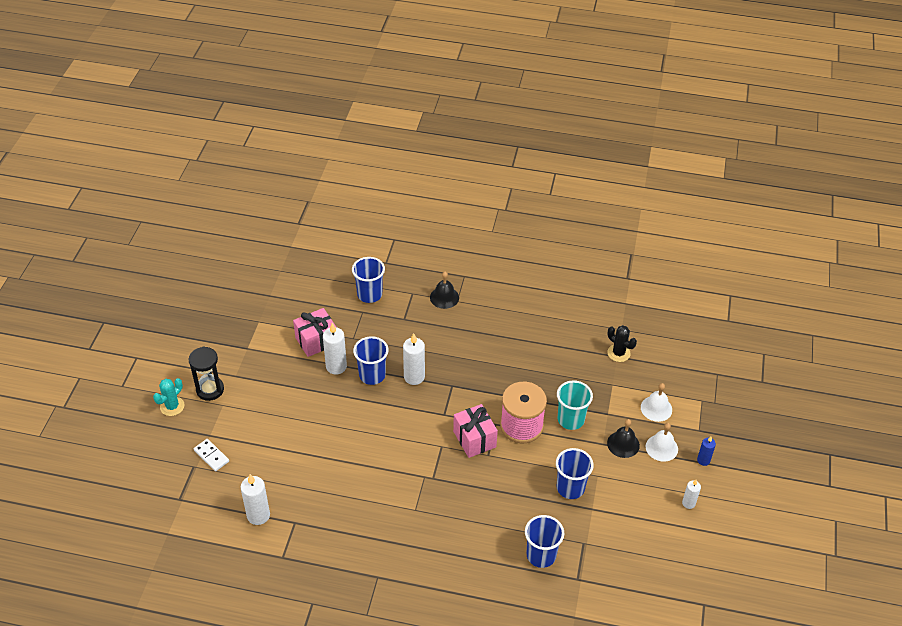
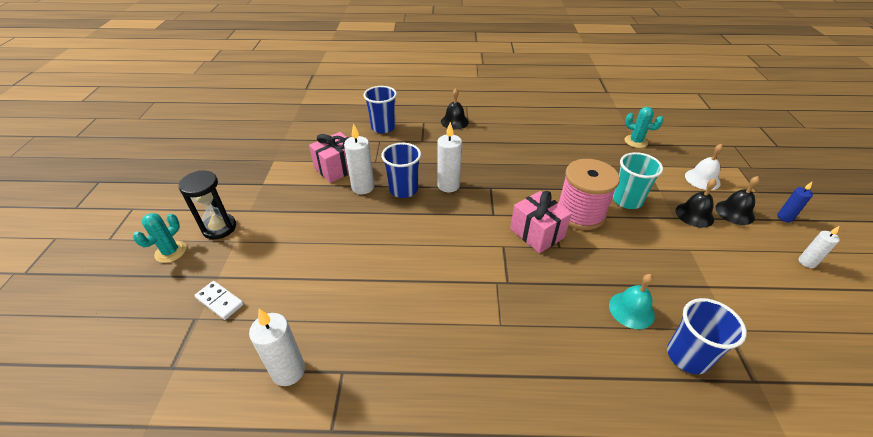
camera: 10 degrees left, 5 degrees down
blue cup [556,448,594,499] -> none
black cactus [607,325,637,362] -> turquoise cactus [625,107,664,148]
white bell [646,423,678,462] -> black bell [715,176,760,225]
none -> turquoise bell [609,274,655,329]

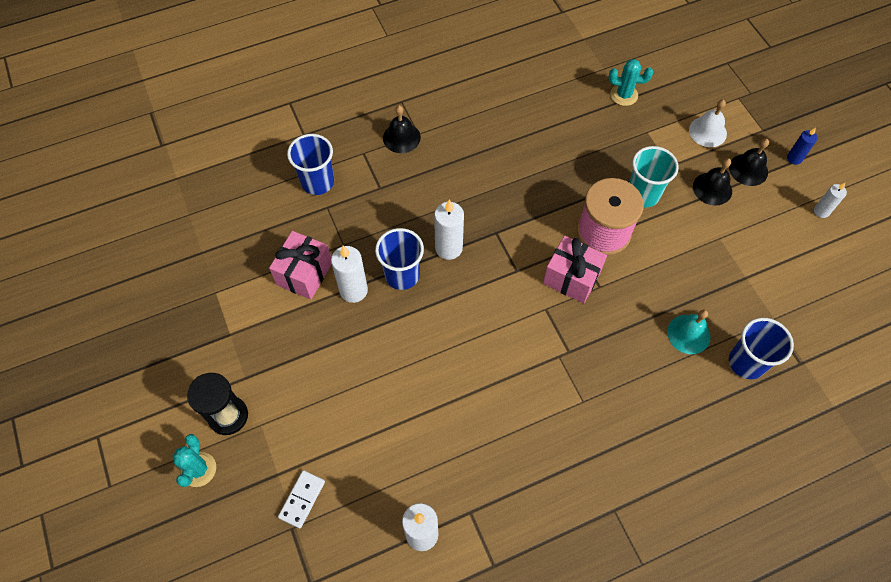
camera: 25 degrees left, 20 degrees up
white domino [194,281,244,320] -> white domino turned 75 degrees counterclockwise [278,470,325,528]

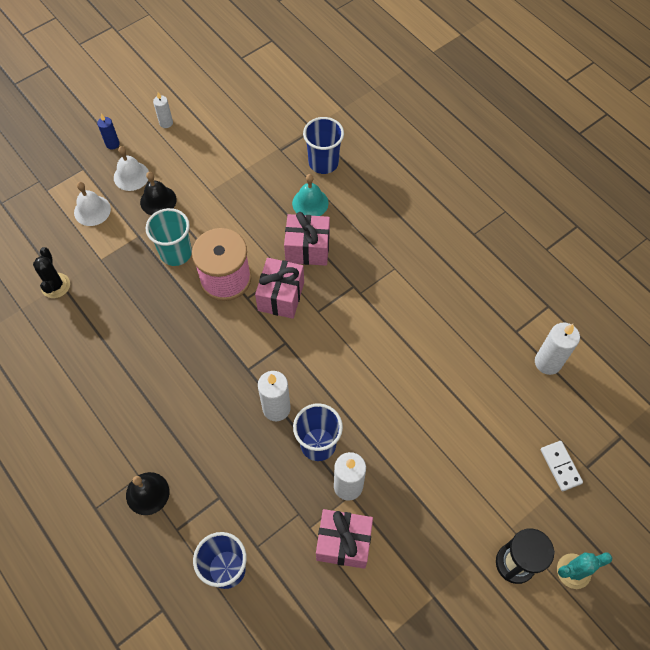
camera: 105 degrees left, 0 degrees up
white domino [278,470,325,528] -> white domino turned 60 degrees clockwise [540,441,583,491]
turquoise cactus [608,59,653,106] -> black cactus [33,247,70,298]
black bell [729,139,769,186] -> white bell [114,146,149,191]
none -> pink gift [284,212,330,266]

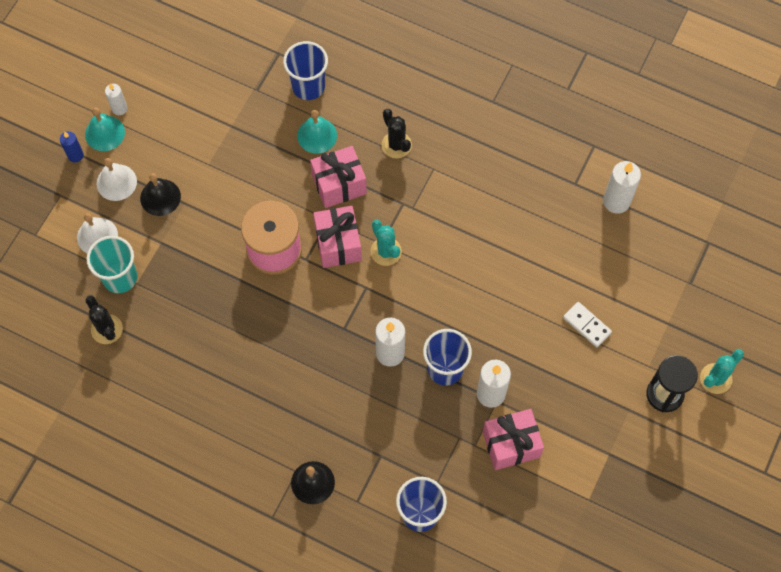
camera: 25 degrees left, 5 degrees up
turquoise cup [146,208,192,266] -> turquoise cup moved to [86,236,137,293]
white domino [540,441,583,491] -> white domino moved to [563,302,612,347]
none -> turquoise bell [85,108,125,151]
none -> turquoise cactus [370,220,402,266]
none -> black cactus [382,109,412,158]

